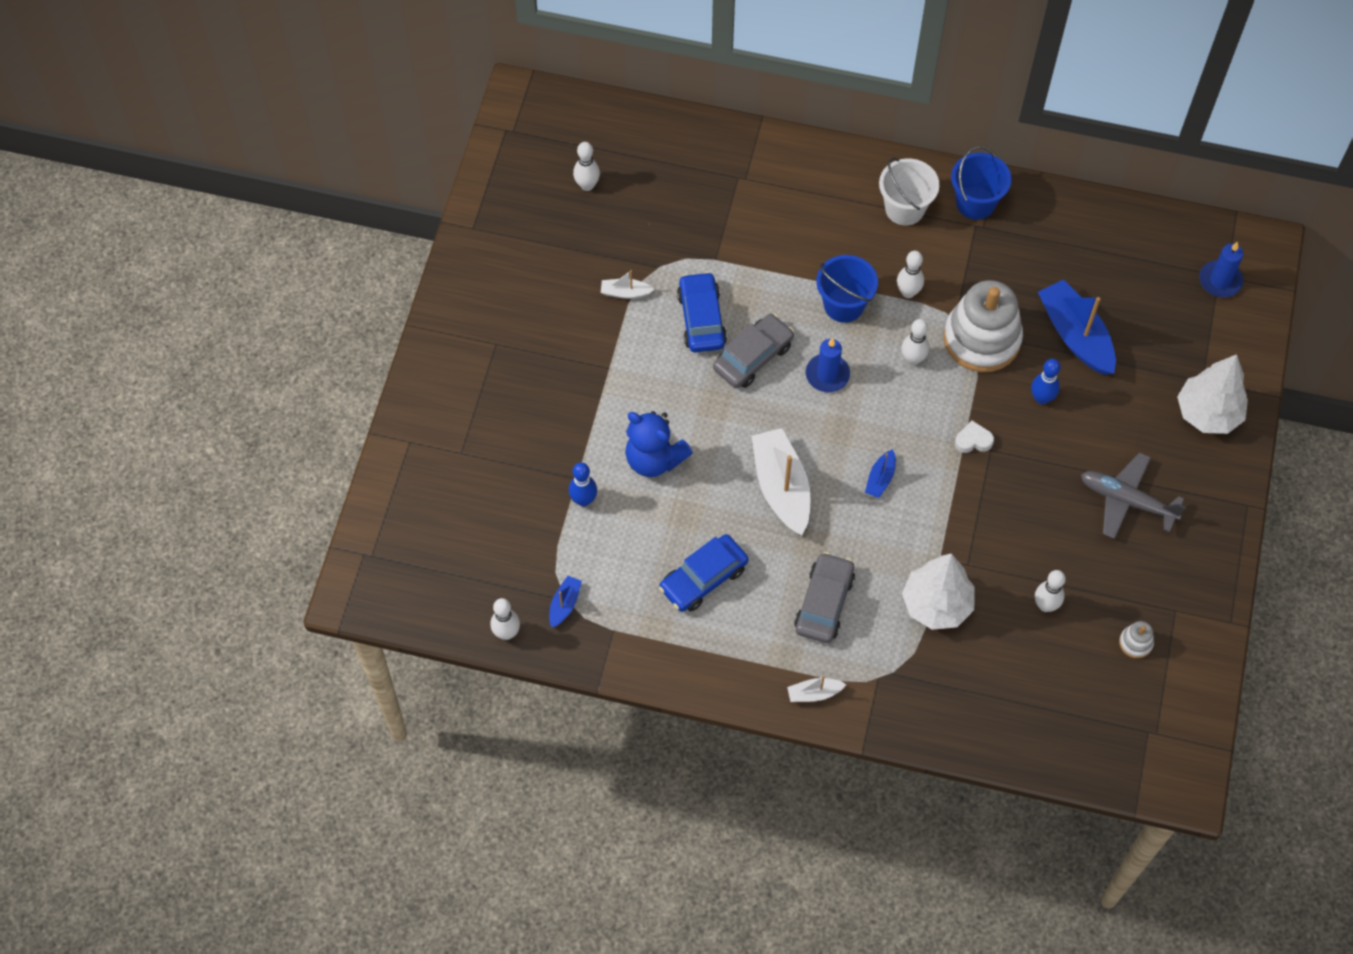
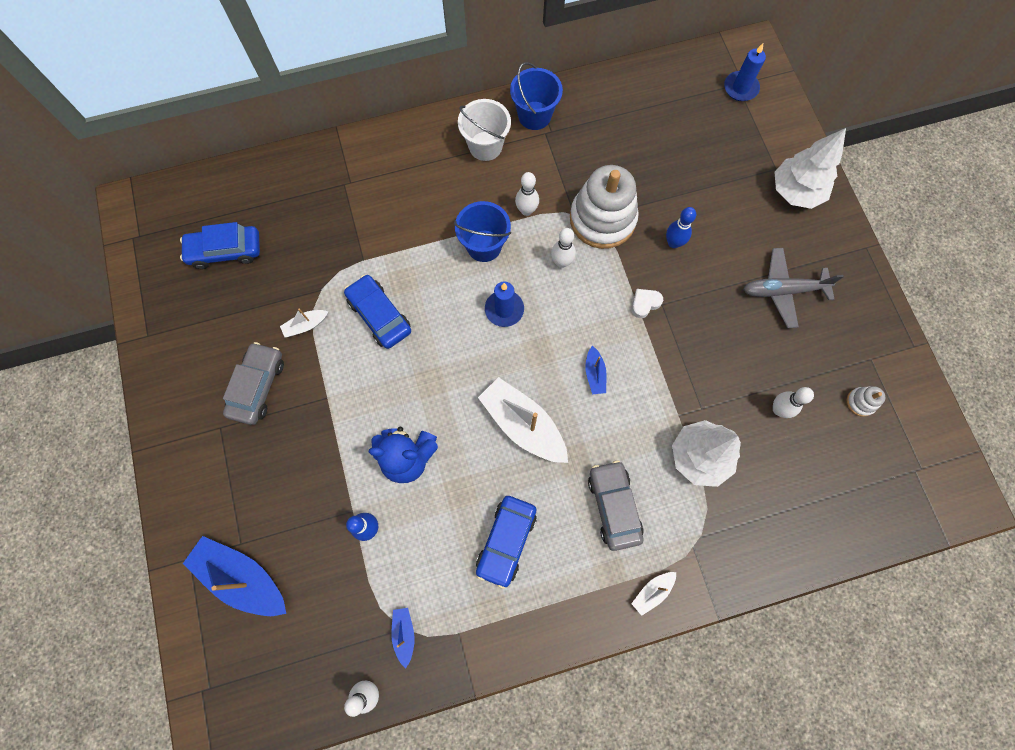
camera: 30 degrees left, 10 degrees up
white bowling pin [573,142,600,191] -> blue car [180,222,260,269]
grey car [713,314,794,388] -> grey car moved to [223,342,284,425]
blue boat [1038,279,1116,375] -> blue boat moved to [183,536,286,616]

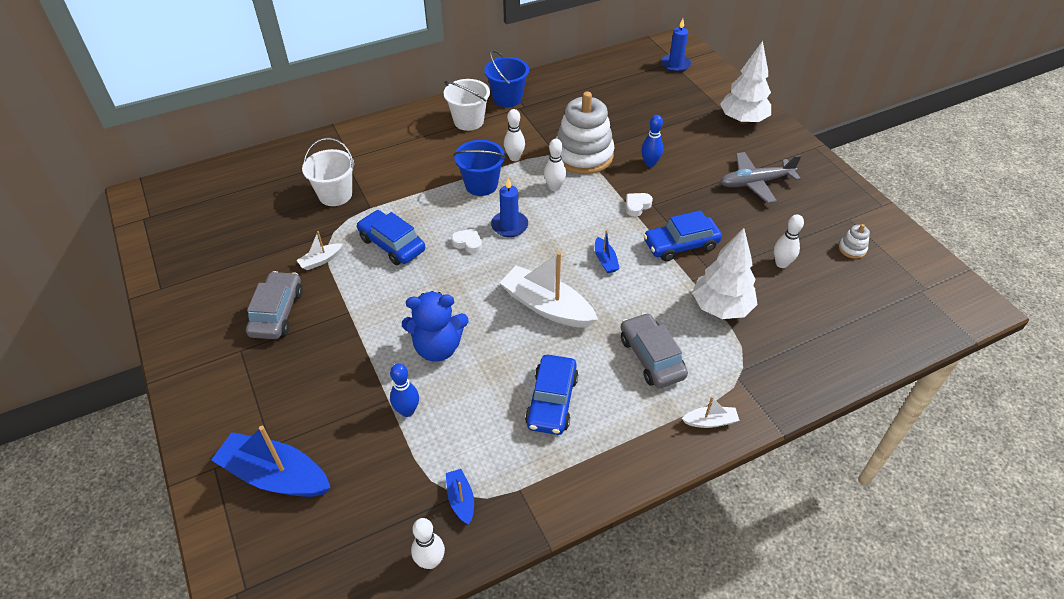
camera: 10 degrees left, 25 degrees down
blue car [180,222,260,269] -> blue car moved to [643,210,722,261]
white boat [631,572,676,616] -> white boat turned 135 degrees counterclockwise [682,396,739,428]
none -> white bucket [302,138,354,206]
none -> white heart [451,228,482,254]

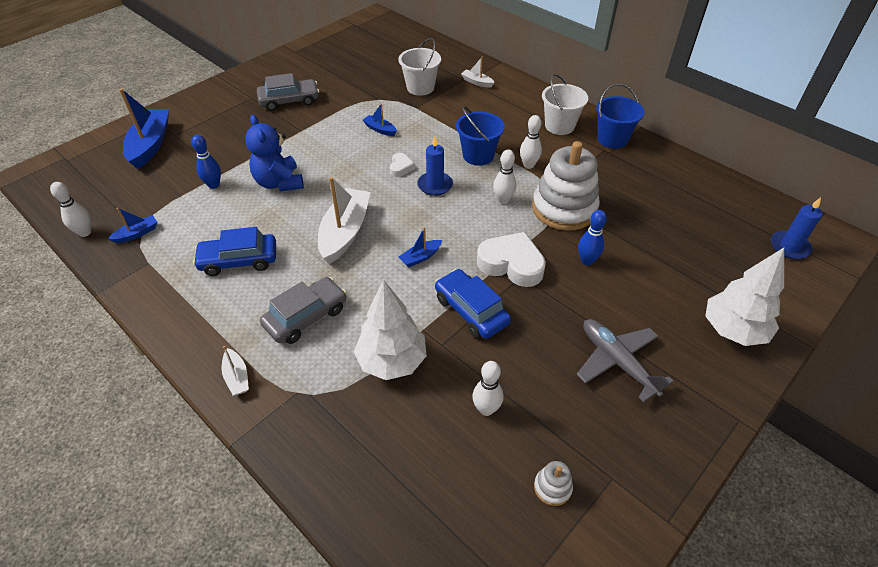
camera: 70 degrees right, 0 degrees up
white boat [296,231,343,270] -> white boat moved to [461,57,495,88]
blue car [357,210,425,265] -> blue boat [363,103,397,136]
white heart [626,193,653,217] -> white heart [477,232,546,287], size x2.02

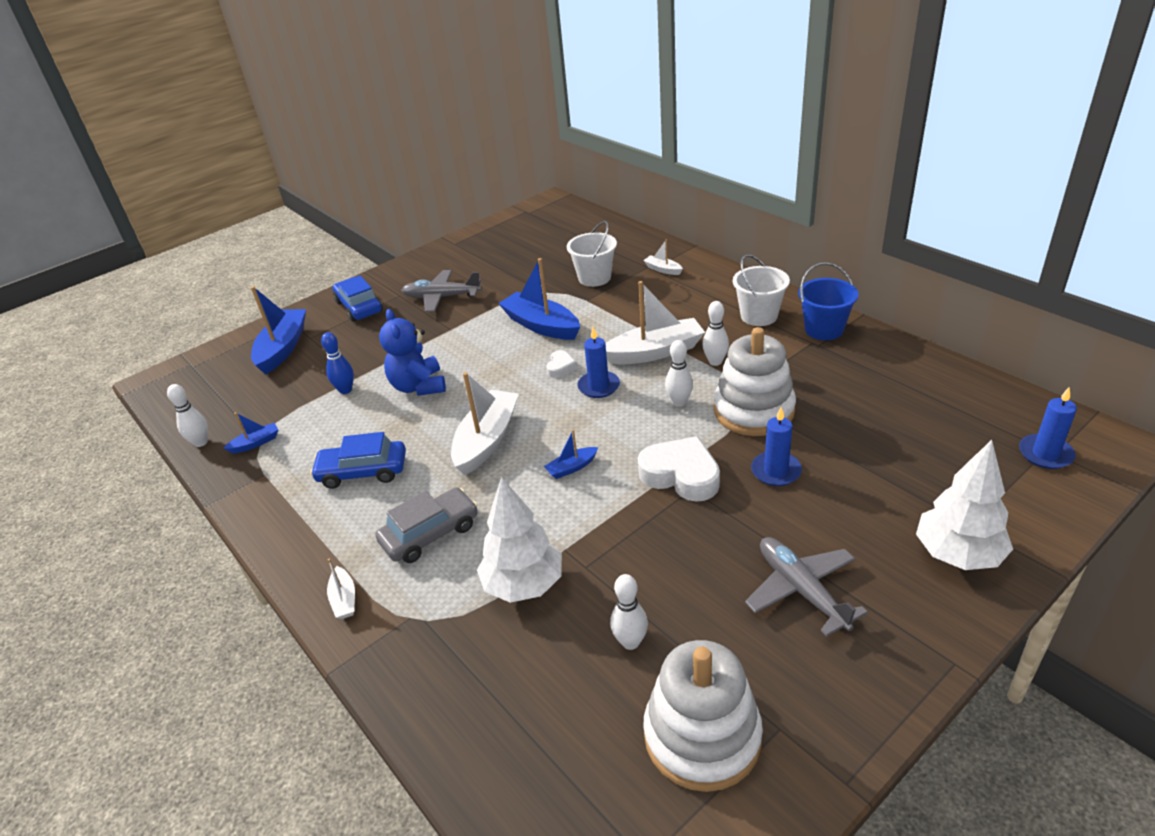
camera: 10 degrees right, 10 degrees down
grey car [257,73,319,111] -> grey plane [401,270,482,312]
blue boat [363,103,397,136] -> blue boat [498,258,580,340], size x2.10
blue car [435,269,511,339] -> blue car moved to [332,276,383,322]
blue bucket [456,106,505,166] -> white boat [605,281,705,365]
white stacking toy [534,461,573,506] -> white stacking toy [644,640,763,792], size x2.46
blue bowling pin [578,210,607,265] -> blue candle [751,407,802,486]

